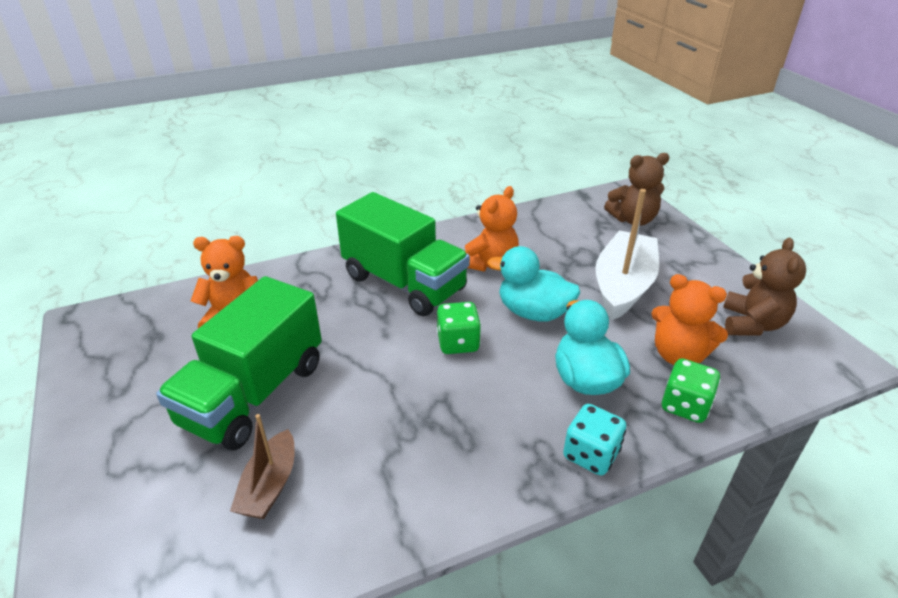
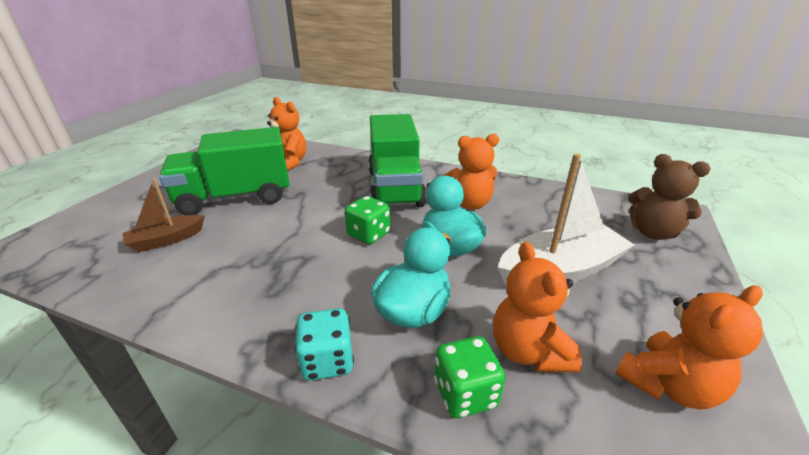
camera: 45 degrees right, 5 degrees down
brown teddy bear [723,237,806,336] -> orange teddy bear [615,285,763,409]

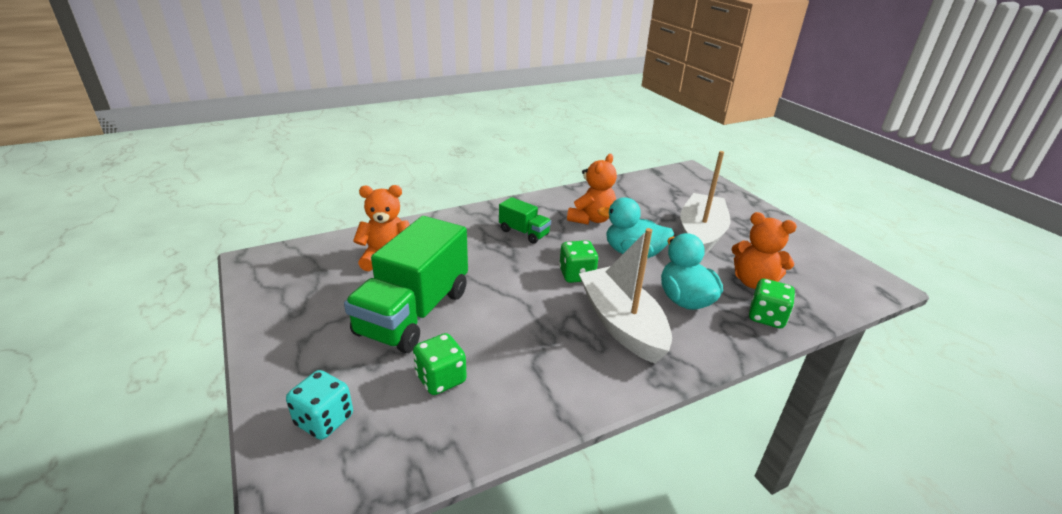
camera: 50 degrees left, 0 degrees up
brown boat [123,179,205,252] -> green dice [413,333,467,395]
turquoise dice [295,308,354,381] -> turquoise dice moved to [286,370,353,440]
green truck [368,114,426,207] -> green truck [499,197,551,244], size x0.48
orange teddy bear [615,285,763,409] -> none
brown teddy bear [629,154,710,240] -> none
none -> white boat [579,228,672,364]

